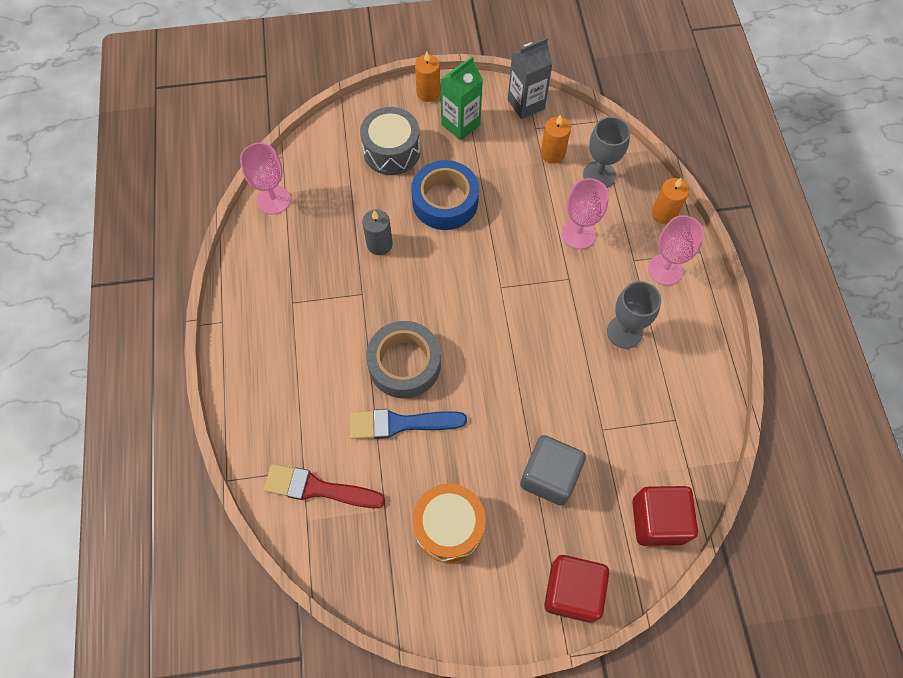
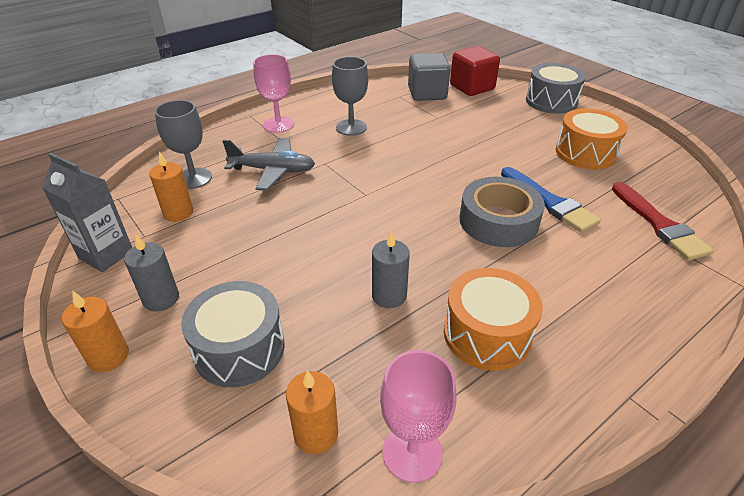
camera: 120 degrees left, 25 degrees down
blue tape [411,160,479,230] -> none
green carton [440,56,483,140] -> grey candle [124,234,179,312]
grey cube [520,435,586,506] -> grey cube moved to [408,53,451,101]
red cube [544,555,609,623] -> grey drum [526,63,586,114]
pink goblet [562,178,609,249] -> grey plane [223,138,315,191]
orange candle [652,178,689,224] -> orange candle moved to [286,370,338,454]
none -> orange drum [444,268,543,371]

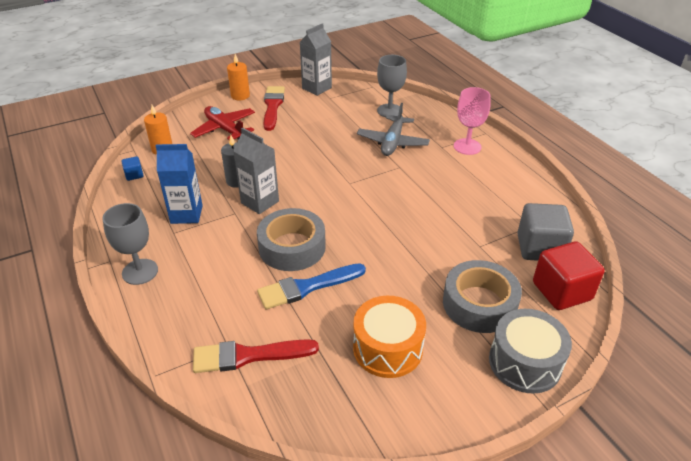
camera: 100 degrees right, 0 degrees up
grey candle [124,234,179,312] -> red brush [264,86,285,131]
orange candle [149,151,193,222] -> none
grey drum [181,281,285,387] -> red plane [190,106,255,140]
grey goblet [332,57,368,136] -> grey goblet moved to [102,203,158,285]
pink goblet [380,350,456,483] -> blue cube [122,156,144,181]
orange drum [444,268,543,371] -> blue carton [155,144,203,224]
none -> grey carton [233,128,279,214]
none -> grey tape [443,260,522,333]

